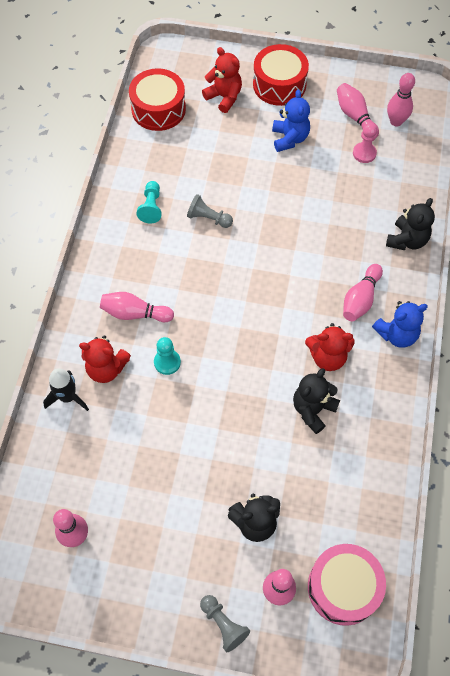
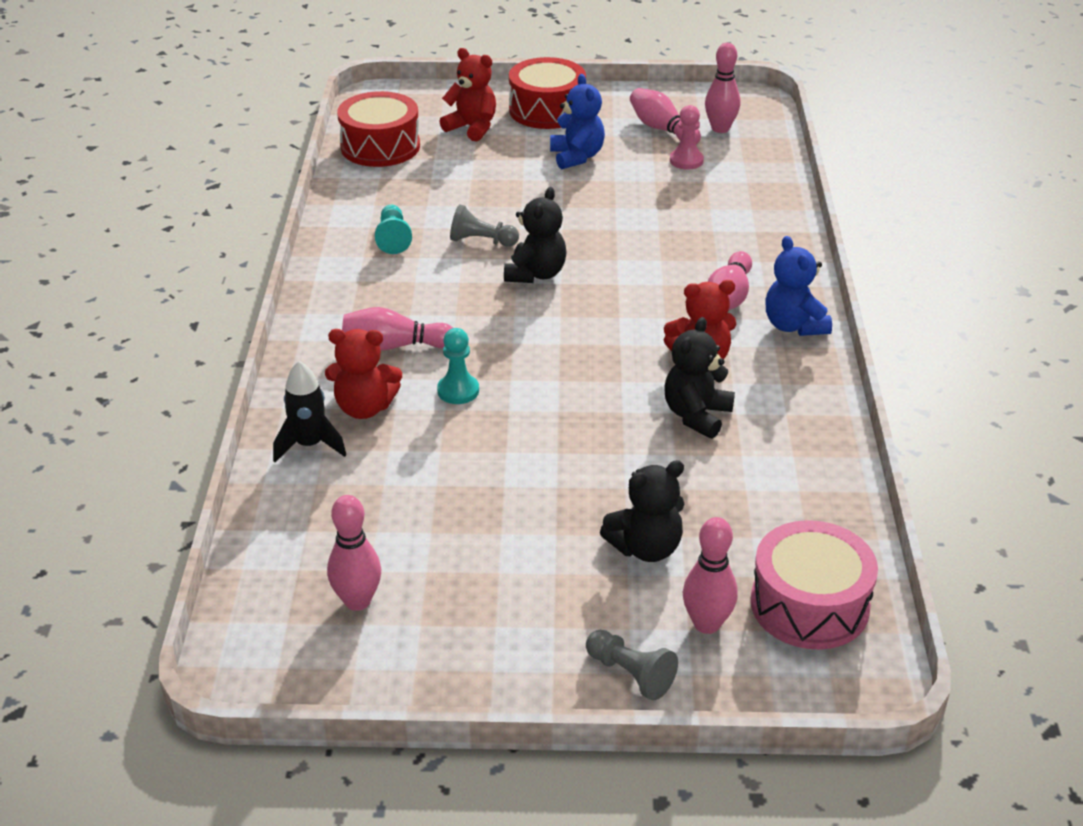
camera: 10 degrees left, 25 degrees down
blue teddy bear [372,301,428,348] -> blue teddy bear turned 105 degrees clockwise [765,236,832,336]
black teddy bear [386,198,435,250] -> black teddy bear moved to [504,187,567,283]

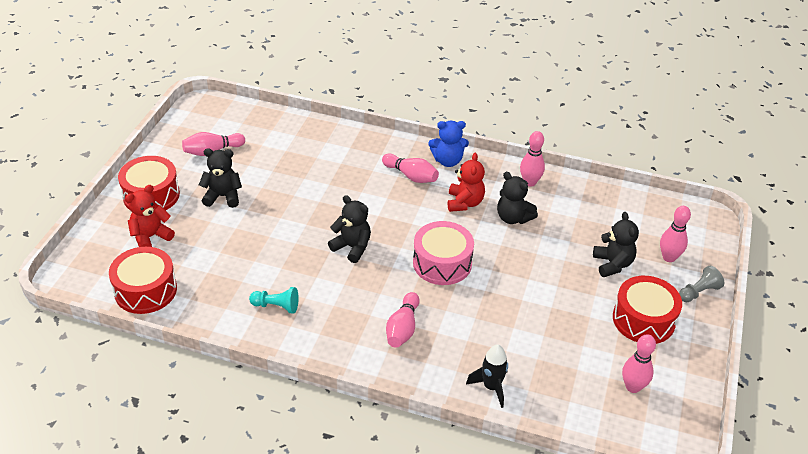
camera: 75 degrees left, 5 degrees up
red teddy bear [325,329,402,419] -> none
turquoise pawn [437,328,479,404] -> none
grey pawn [450,204,519,247] -> none
blue teddy bear [550,74,605,169] -> black teddy bear [199,149,242,208]
pink pawn [670,105,704,170] -> none
pink bowling pin [705,43,740,133] -> pink bowling pin moved to [520,131,545,187]
pink drum [751,520,878,650] -> pink drum moved to [413,221,474,285]
none -> red drum [613,276,682,344]

